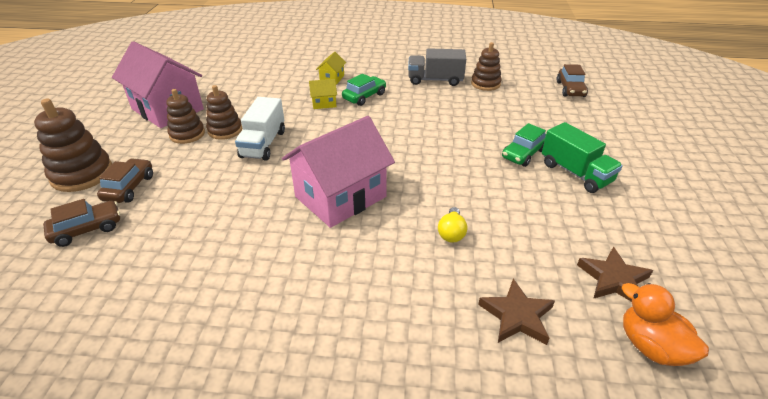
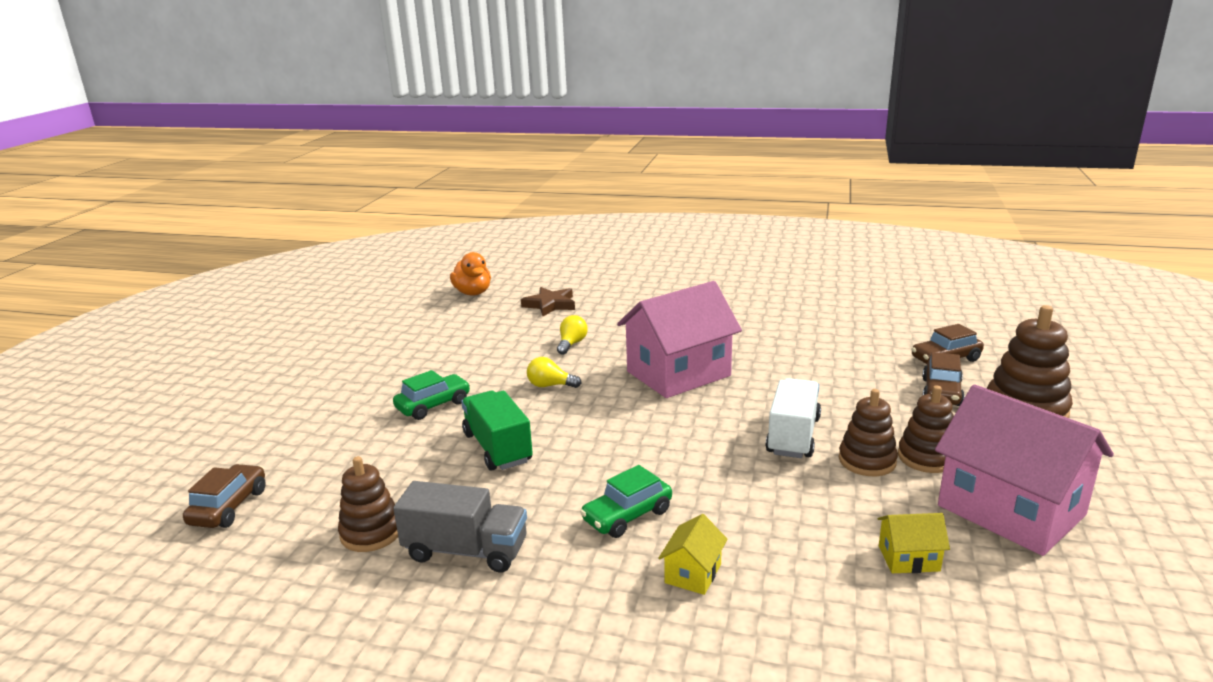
camera: 170 degrees left, 15 degrees down
yellow house [309,79,337,109] -> yellow house moved to [877,513,950,573]
green truck [542,122,623,193] -> green truck moved to [461,391,533,471]
brown star [577,247,653,302] -> none
none -> yellow light bulb [527,357,582,388]

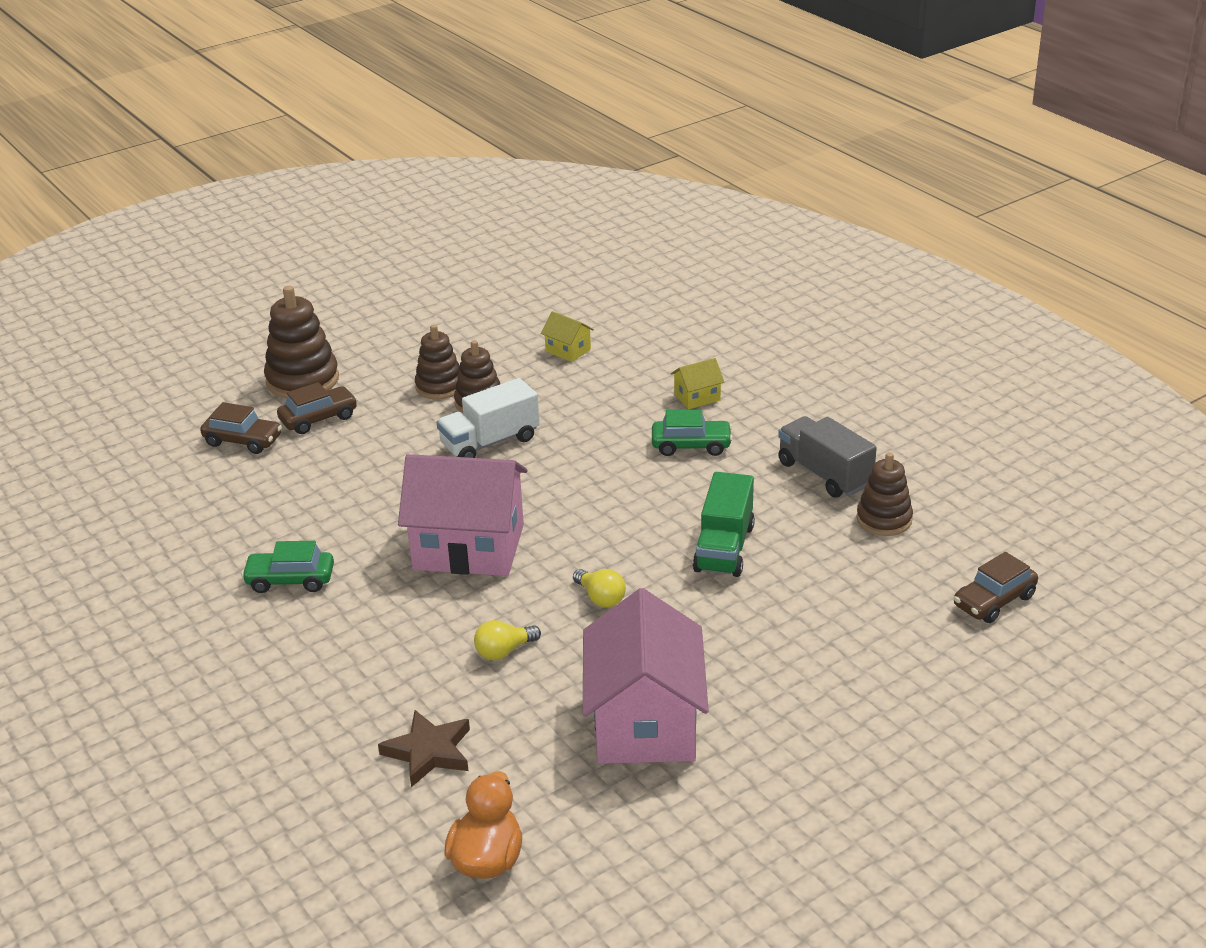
camera: 140 degrees left, 10 degrees up
green car [393,370,470,420] -> green car moved to [241,541,334,593]
pink house [935,384,1114,556] -> pink house moved to [583,588,709,764]

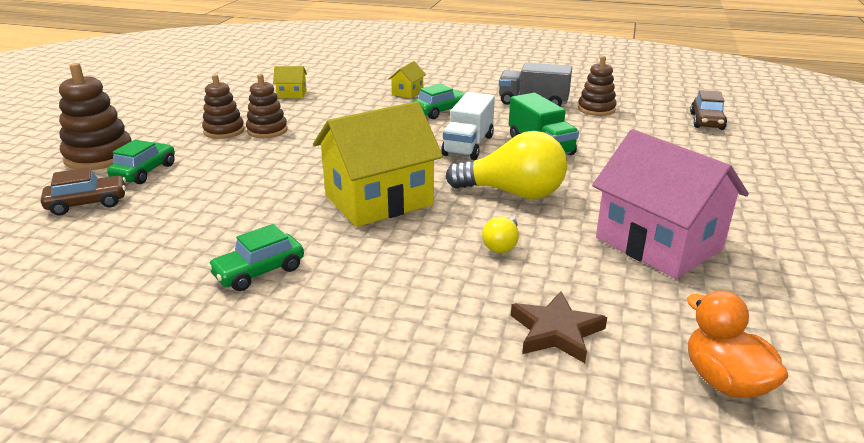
camera: 40 degrees left, 5 degrees down
brown car [277,382,358,434] -> green car [107,140,175,184]
pink house [398,454,528,576] -> yellow house [313,101,443,227]
white truck [437,378,540,458] -> white truck moved to [441,92,495,160]
yellow light bulb [573,569,626,608] -> yellow light bulb [446,131,567,199], size x2.10

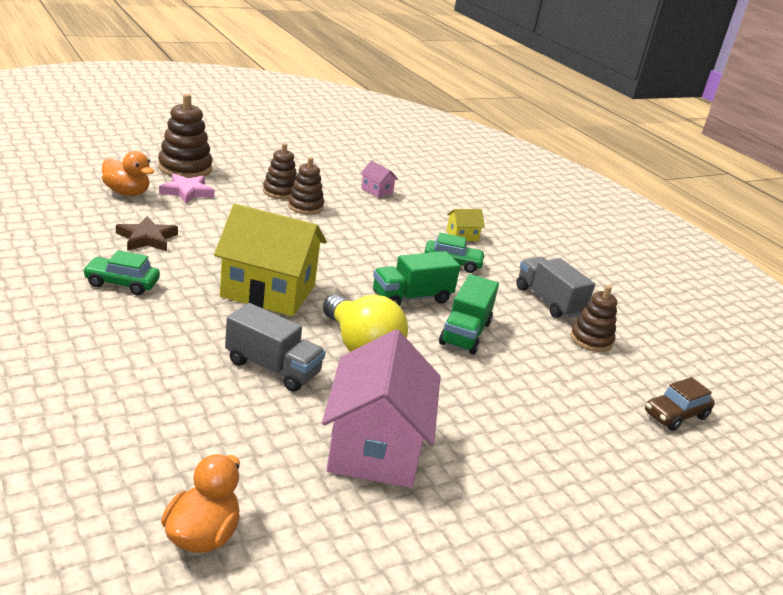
camera: 40 degrees right, 0 degrees up
brown car [41,167,126,216] -> orange duck [102,151,154,196]
green car [107,140,175,184] -> pink star [159,173,215,204]
yellow house [273,66,307,98] -> pink house [360,161,398,198]
white truck [441,92,495,160] -> green truck [373,251,460,306]
yellow light bulb [482,217,519,253] -> grey truck [225,303,326,392]
brown star [511,291,607,363] -> brown star moved to [116,216,178,251]

